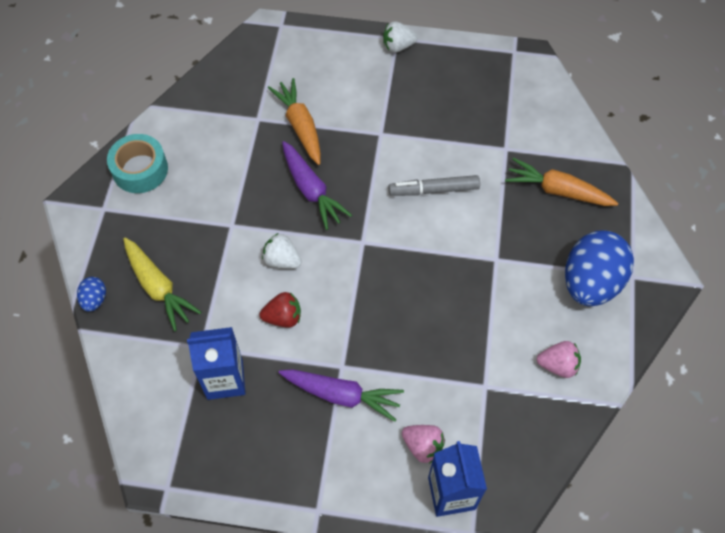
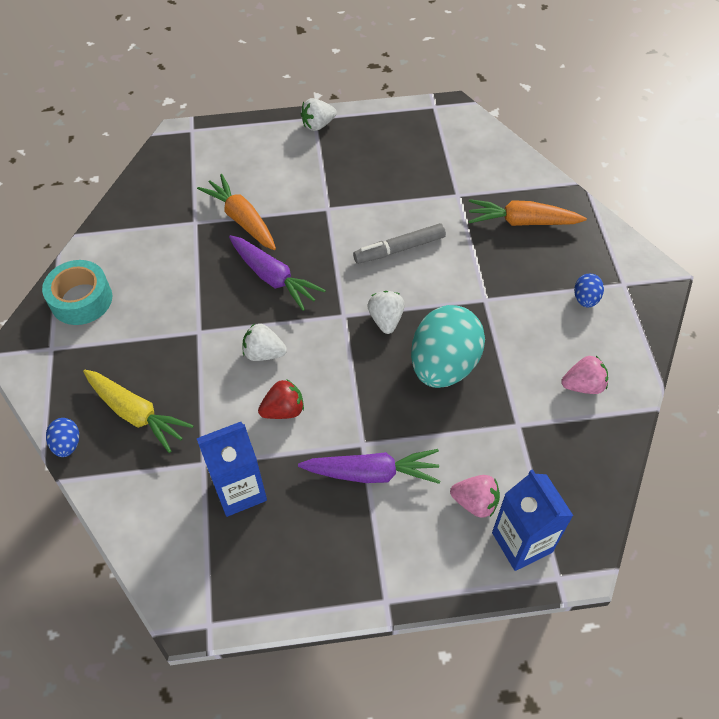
camera: 15 degrees left, 5 degrees down
blue egg [565,231,634,306] -> blue egg [574,274,604,307], size x0.44
none -> white strawberry [367,291,405,334]
none -> turquoise egg [411,305,485,388]

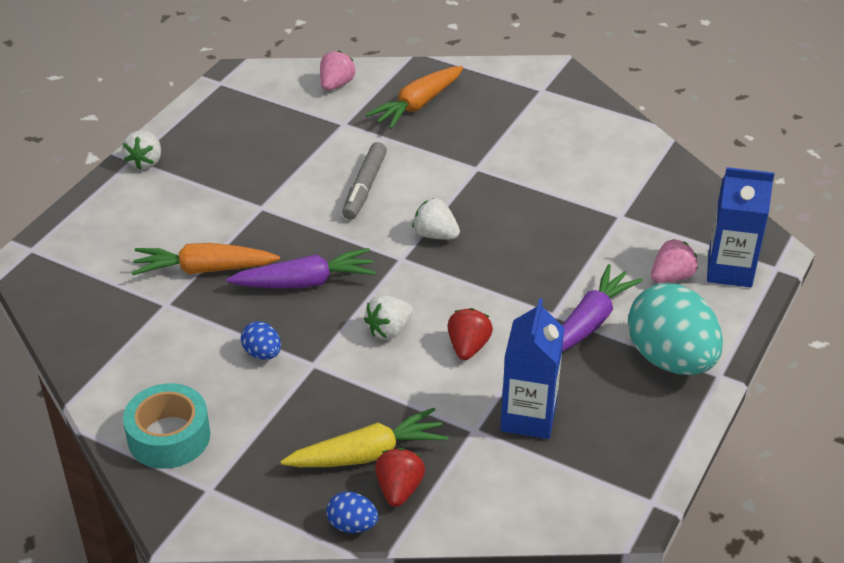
camera: 55 degrees left, 15 degrees down
turquoise egg [411,305,485,388] -> turquoise egg moved to [628,283,723,375]
pink strawberry [561,356,608,394] -> pink strawberry moved to [320,51,355,91]
blue egg [574,274,604,307] -> blue egg moved to [241,321,281,360]
none -> red strawberry [375,448,425,507]

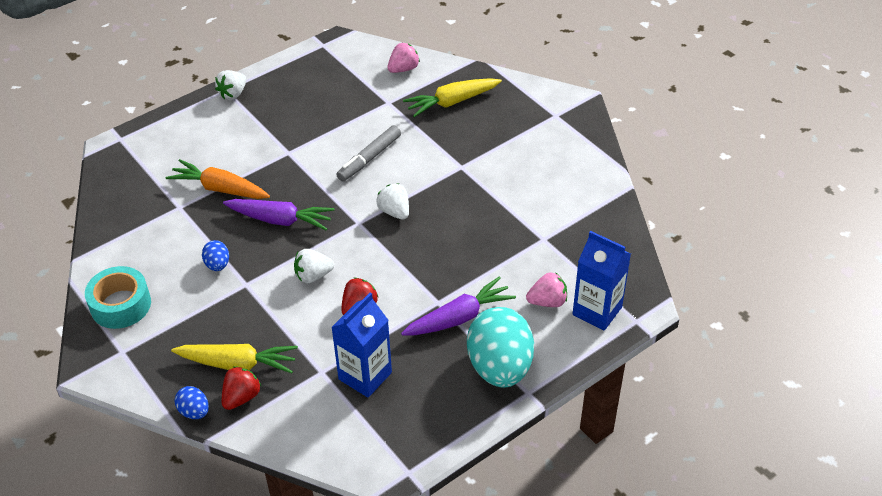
camera: 25 degrees right, 5 degrees up
orange carrot [366,66,463,129] -> yellow carrot [403,78,502,117]

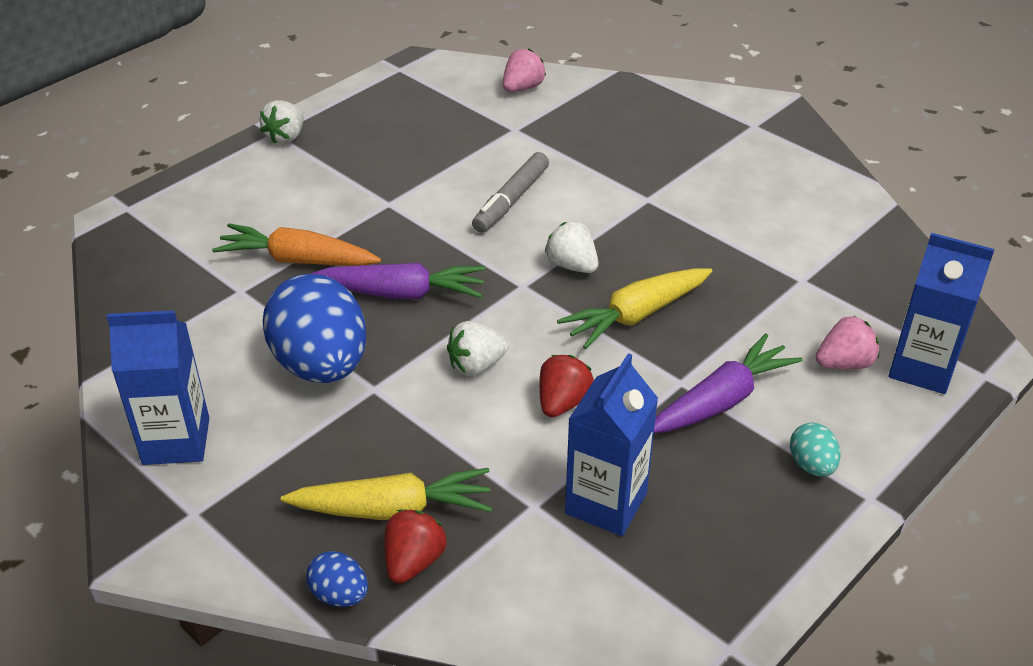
camera: 10 degrees left, 5 degrees down
turquoise tape [85,266,151,329] -> blue carton [107,310,209,465]
blue egg [202,240,229,271] -> blue egg [263,274,366,383], size x2.28
yellow carrot [403,78,502,117] -> yellow carrot moved to [557,268,712,349]
turquoise egg [467,307,534,388] -> turquoise egg [790,422,841,476], size x0.44

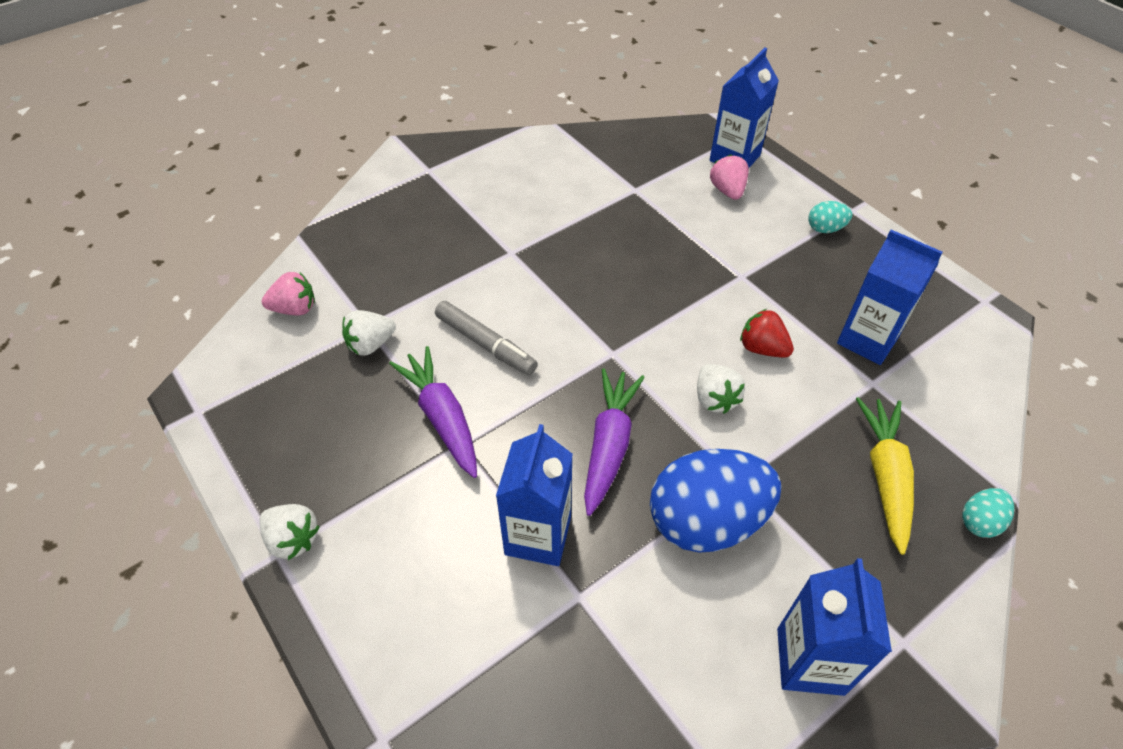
camera: 80 degrees left, 10 degrees up
orange carrot [212,223,381,266] -> blue carton [496,424,573,566]
blue egg [307,551,368,607] -> turquoise egg [962,488,1015,538]
red strawberry [384,509,447,584] -> none
pink strawberry [502,49,546,92] -> pink strawberry turned 120 degrees clockwise [262,272,315,316]
white strawberry [545,221,599,273] -> white strawberry moved to [342,310,396,356]
yellow carrot [557,268,712,349] -> none
purple carrot [654,333,803,433] -> purple carrot moved to [389,346,477,478]

